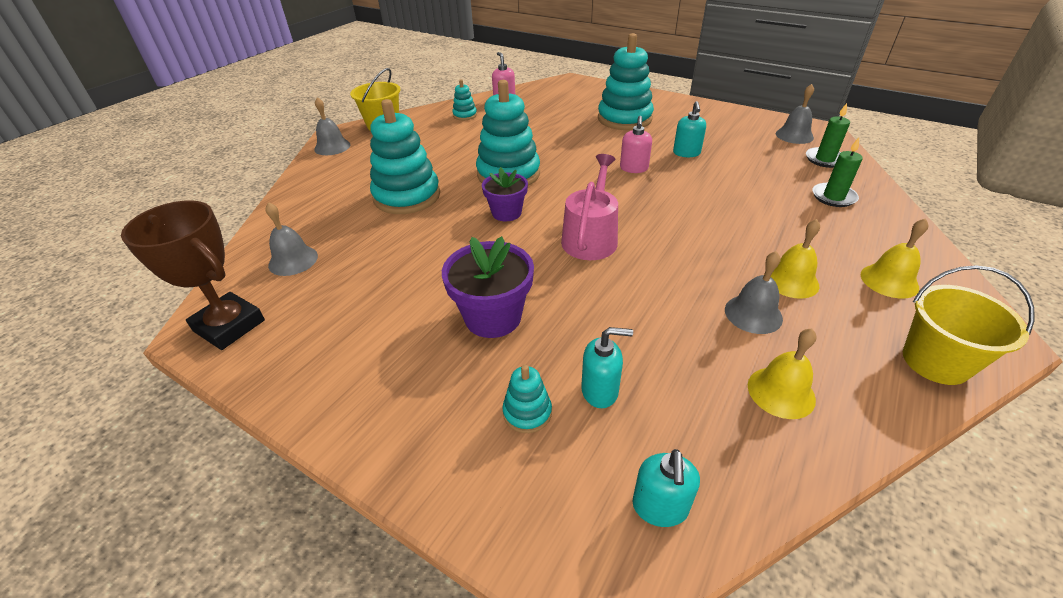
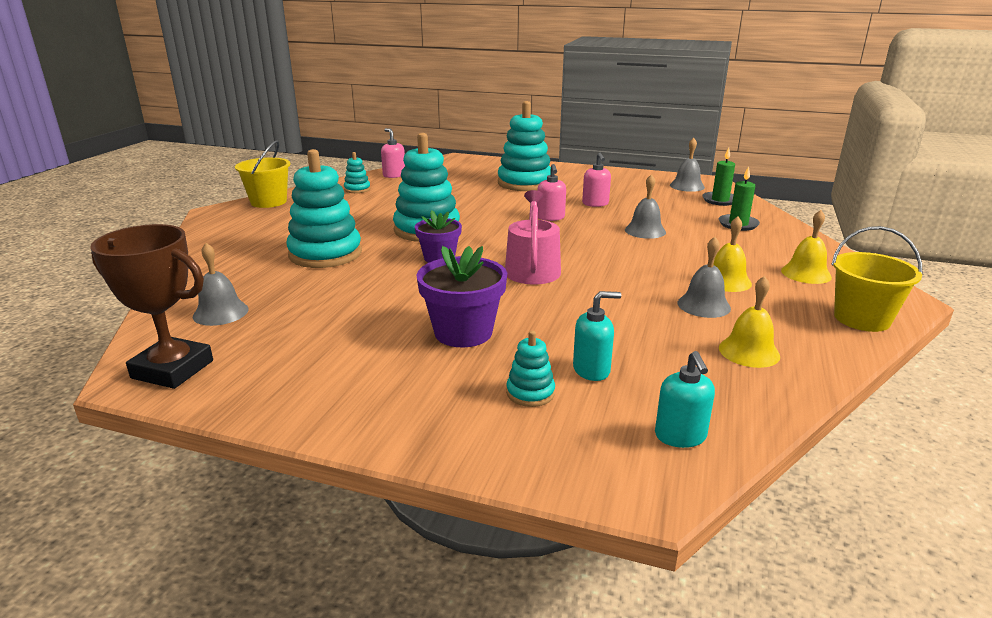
camera: 15 degrees left, 15 degrees down
grey bell [314,97,350,155] -> grey bell moved to [625,174,666,239]
turquoise soap dispenser [673,101,706,157] -> pink soap dispenser [582,153,611,207]

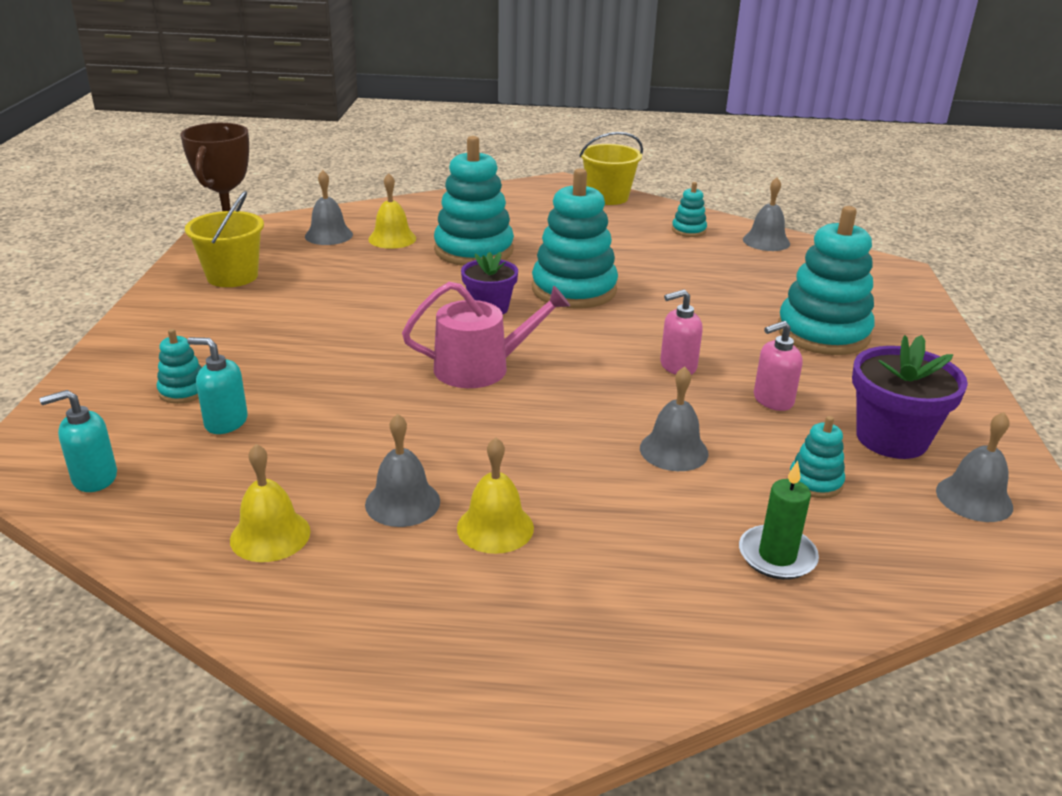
camera: 75 degrees right, 5 degrees up
pink soap dispenser [381,128,405,178] -> grey bell [743,177,790,251]
purple flower pot [417,246,507,348] -> purple flower pot moved to [852,335,968,459]
turquoise soap dispenser [573,291,621,381] -> turquoise soap dispenser turned 135 degrees clockwise [187,337,248,434]
green candle [702,147,735,206] -> none
yellow bell [781,210,832,284] -> yellow bell moved to [368,173,416,249]
yellow bucket [831,226,922,332] -> yellow bucket moved to [185,191,264,287]
none -> turquoise stacking toy [790,416,845,498]

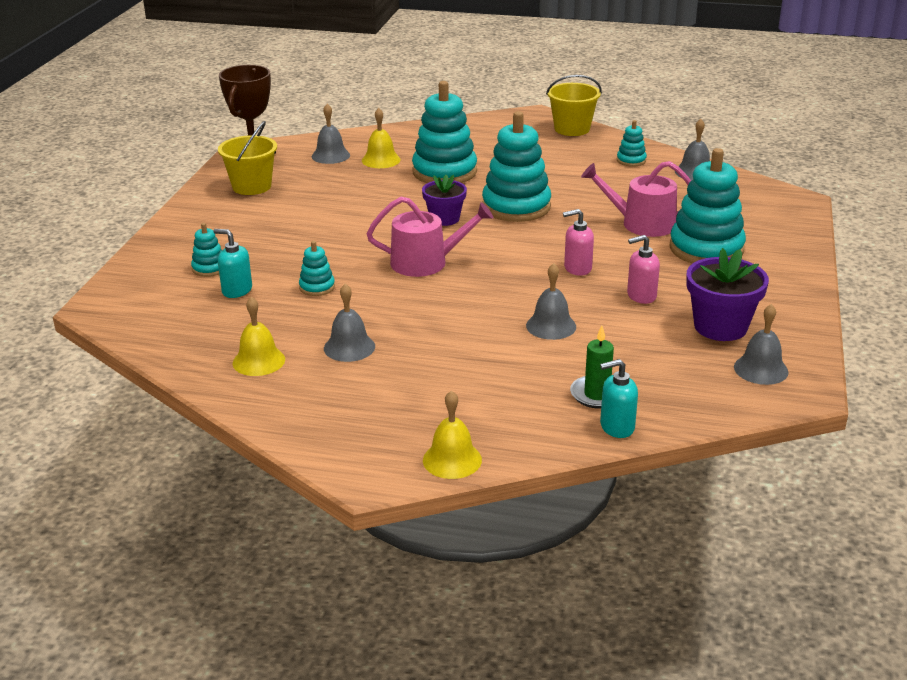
camera: 10 degrees right, 0 degrees up
turquoise soap dispenser [39,390,117,492] -> turquoise soap dispenser moved to [600,359,638,438]
yellow bell [457,437,534,554] -> yellow bell moved to [423,391,482,479]
turquoise stacking toy [790,416,845,498] -> turquoise stacking toy moved to [299,241,335,296]
none -> pink watering can [581,161,691,237]

